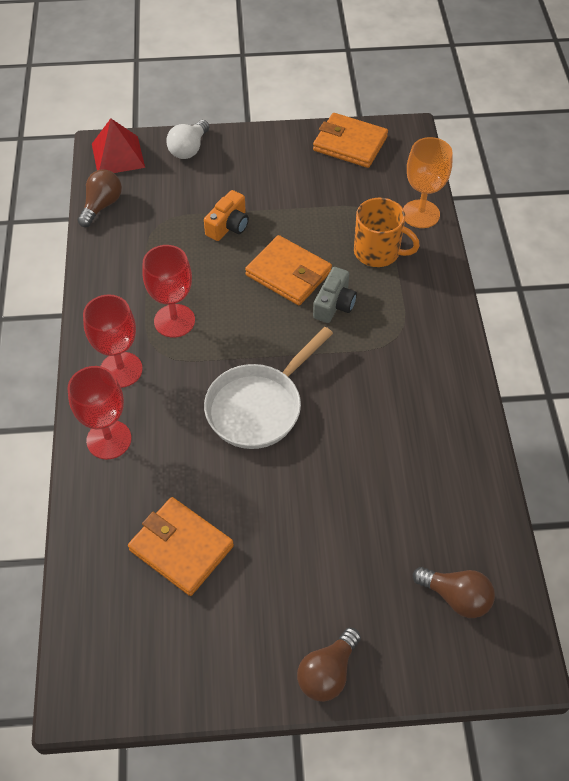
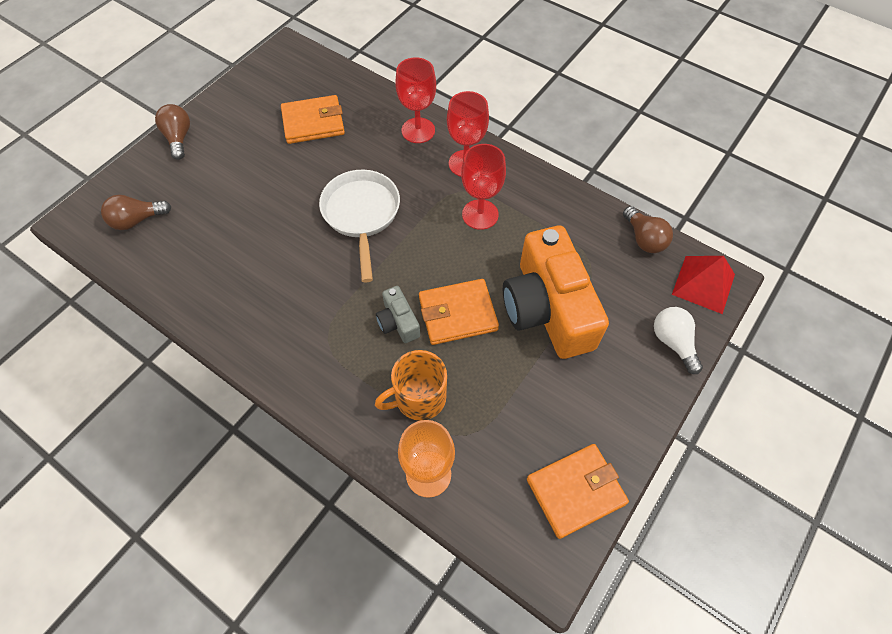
camera: 130 degrees right, 5 degrees up
orange camera [204,190,249,241] -> orange camera [503,226,609,359], size x2.27

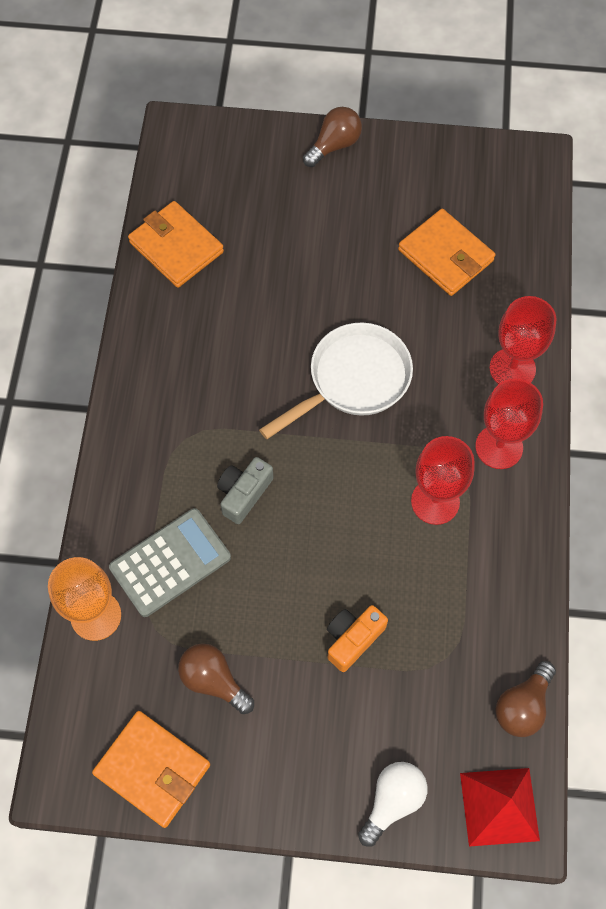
camera: 60 degrees right, 5 degrees up
brown light bulb [101,195,171,230] -> brown light bulb moved to [178,643,254,714]
orange mug [375,350,447,421] -> grey calculator [109,508,231,617]
orange wallet [419,279,499,345] -> orange wallet moved to [128,201,224,288]
orange camera [503,226,609,359] -> orange camera [327,605,388,672], size x0.44

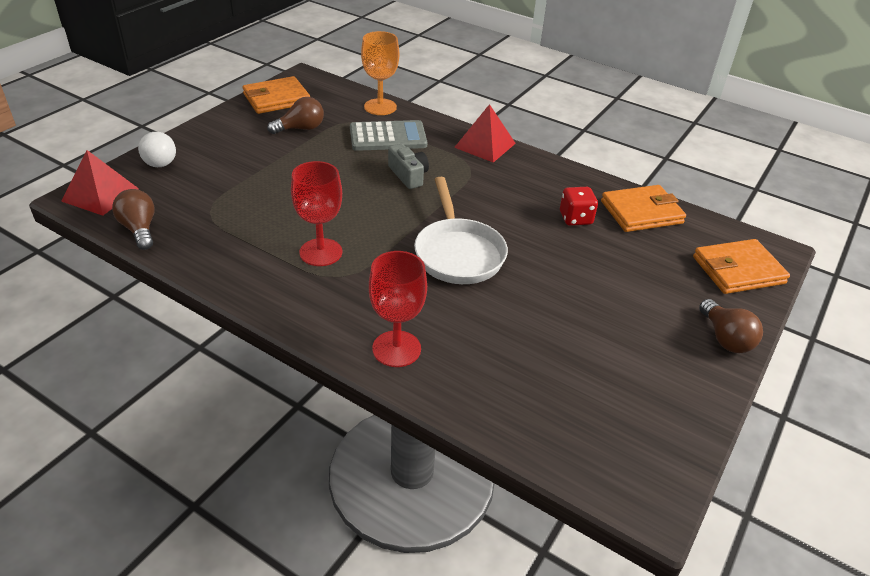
camera: 115 degrees right, 25 degrees down
grey calculator [109,508,231,617] -> grey calculator turned 90 degrees counterclockwise [350,120,427,151]
orange camera [327,605,388,672] -> none
orange wallet [398,209,495,296] -> orange wallet moved to [693,239,790,294]
red goblet [475,378,543,469] -> none
none -> red pyramid [454,104,516,163]
none -> red dice [560,187,598,226]

